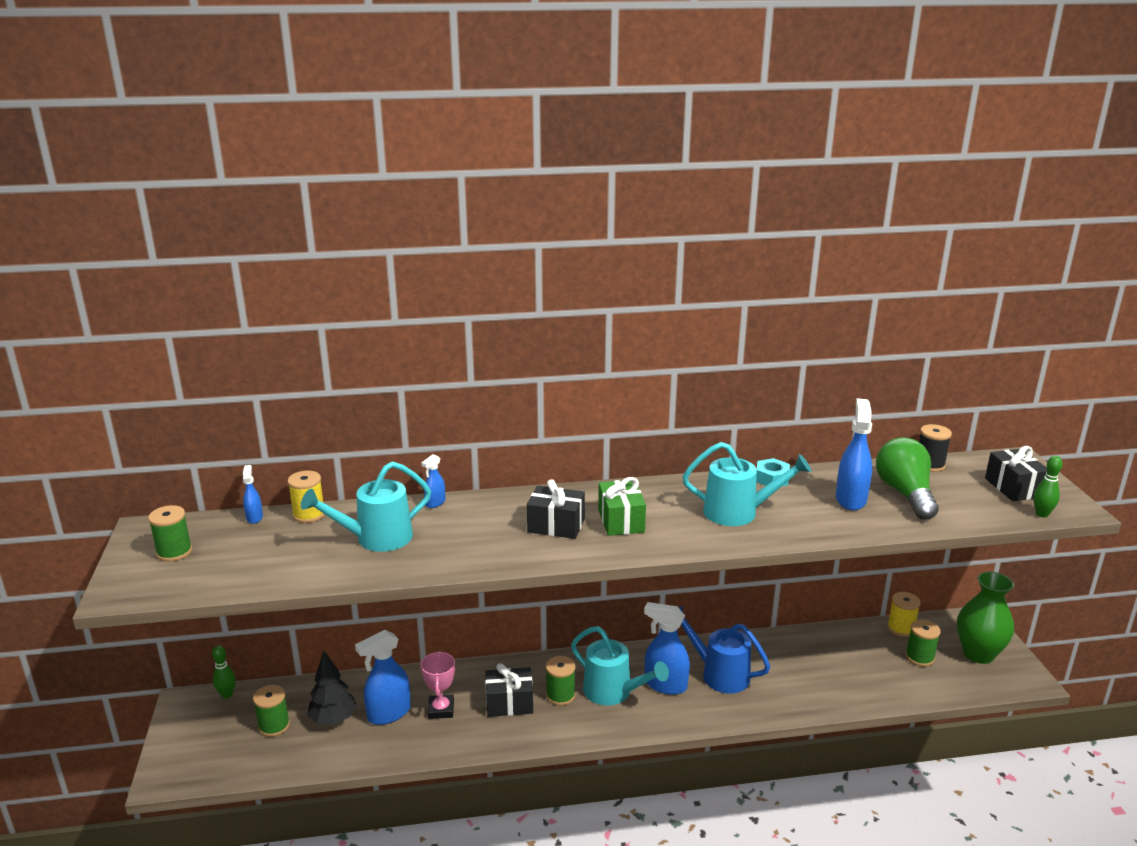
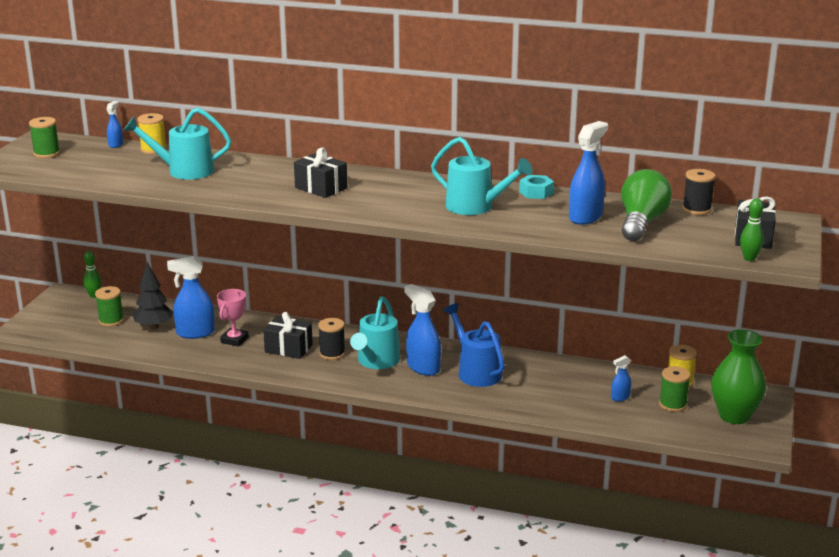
camera: 25 degrees right, 0 degrees up
blue spray bottle [421,454,445,508] -> blue spray bottle moved to [611,355,631,401]
green spool [546,656,576,706] -> black spool [318,318,345,360]
turquoise watering can [571,626,669,706] -> turquoise watering can turned 45 degrees clockwise [350,296,400,369]
green gift [598,477,646,536] -> none

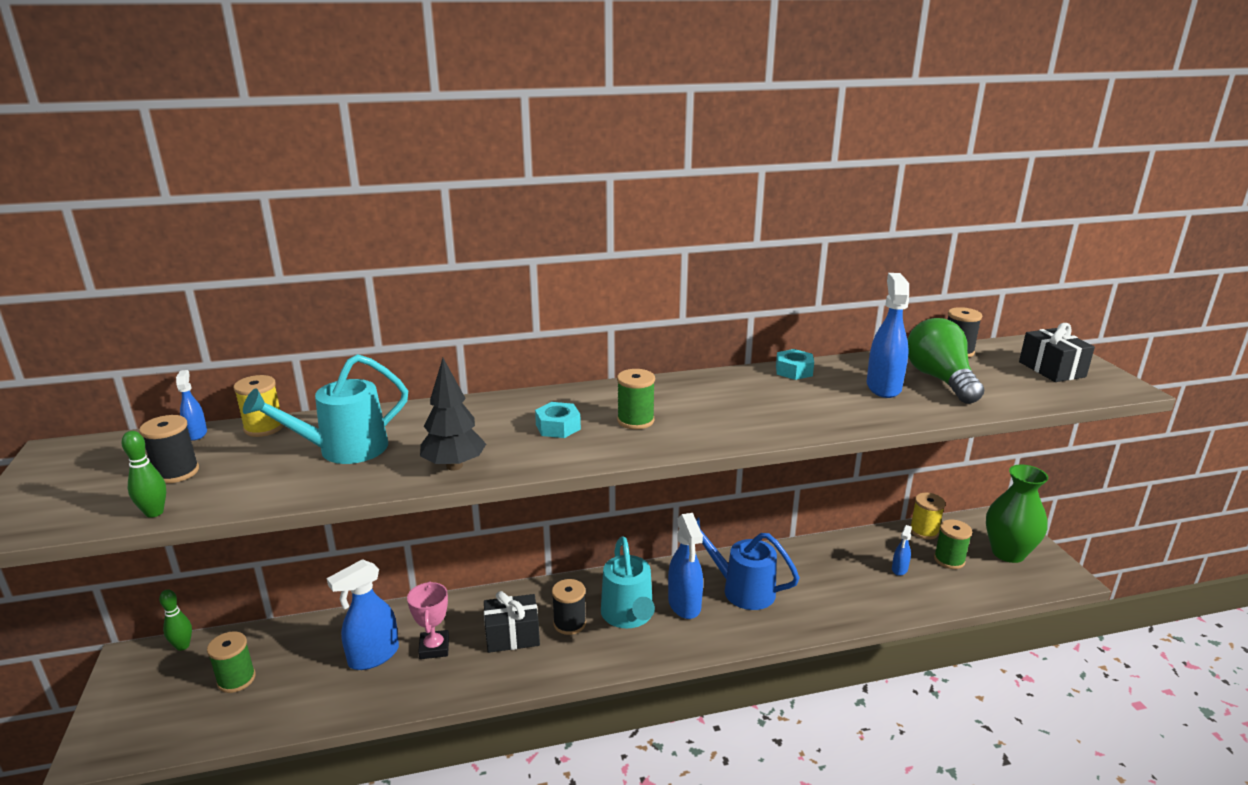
camera: 30 degrees left, 0 degrees up
green spool [29,117,60,158] -> green spool moved to [617,369,655,429]
black tree [133,262,173,329] -> black tree moved to [420,358,486,471]
black gift [294,148,347,198] -> turquoise nut [535,402,581,438]
blue spray bottle [404,284,441,376] -> blue spray bottle turned 120 degrees counterclockwise [668,513,703,619]
turquoise watering can [431,137,533,215] -> none
green bowling pin [740,199,764,261] -> green bowling pin moved to [122,431,166,518]
none -> black spool [139,415,199,484]

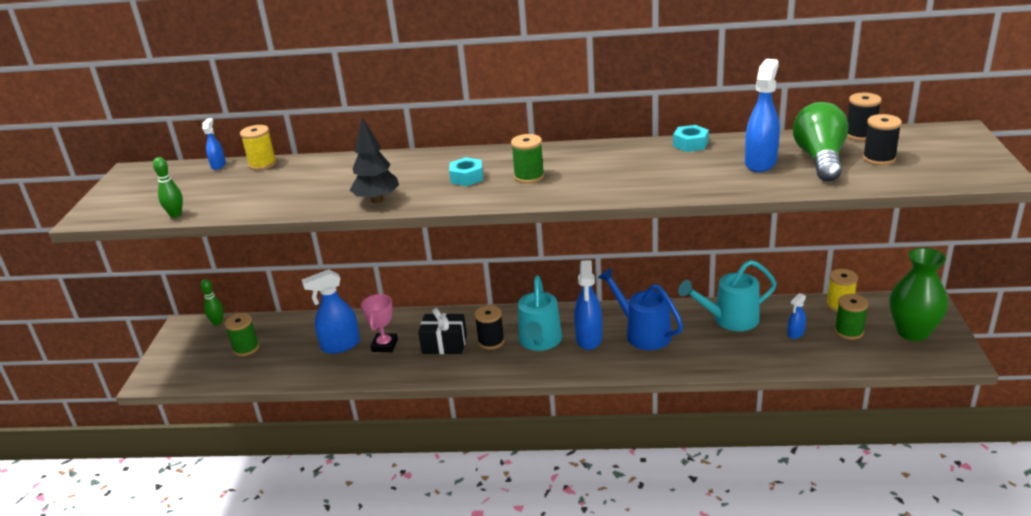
camera: 20 degrees right, 5 degrees up
black spool [139,415,199,484] -> black spool moved to [863,114,902,165]
turquoise watering can [243,354,408,464] -> turquoise watering can moved to [678,260,777,331]
black gift [1019,323,1095,382] -> none

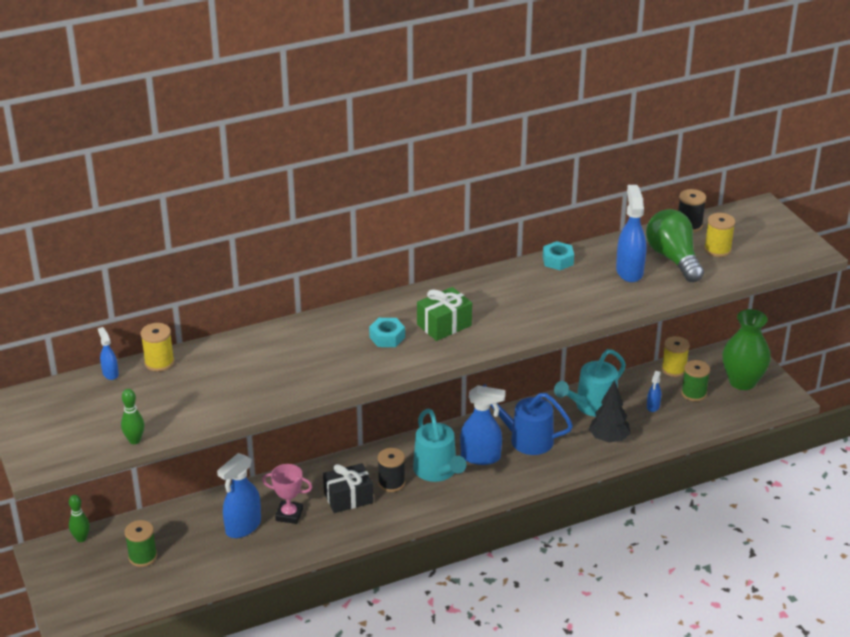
camera: 30 degrees left, 5 degrees up
black tree [350,117,399,203] -> black tree moved to [589,380,631,443]
pink trophy [361,294,398,352] -> pink trophy turned 60 degrees counterclockwise [262,464,312,524]
green spool [511,134,544,184] -> green gift [417,287,472,341]
blue spray bottle [574,260,602,350] -> blue spray bottle turned 60 degrees counterclockwise [460,385,506,465]
black spool [863,114,902,165] -> yellow spool [704,213,735,257]

